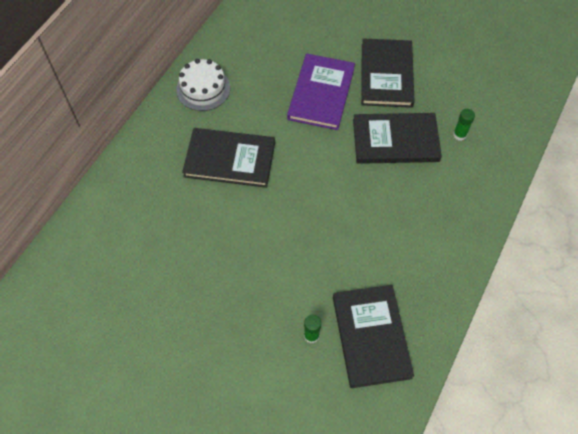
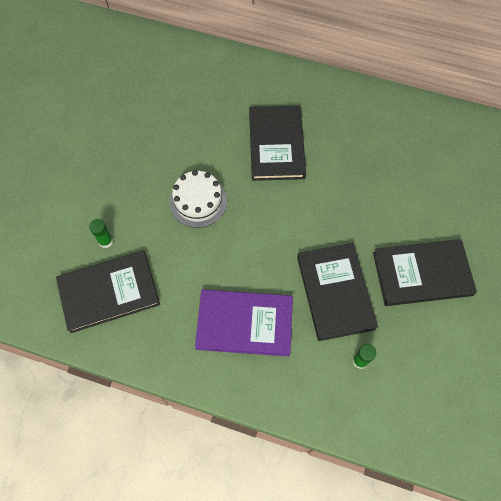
camera: 80 degrees right, 5 degrees up
white cake [176,59,230,111] -> white cake moved to [169,170,227,228]
purple book [287,54,355,130] -> purple book moved to [195,289,293,357]

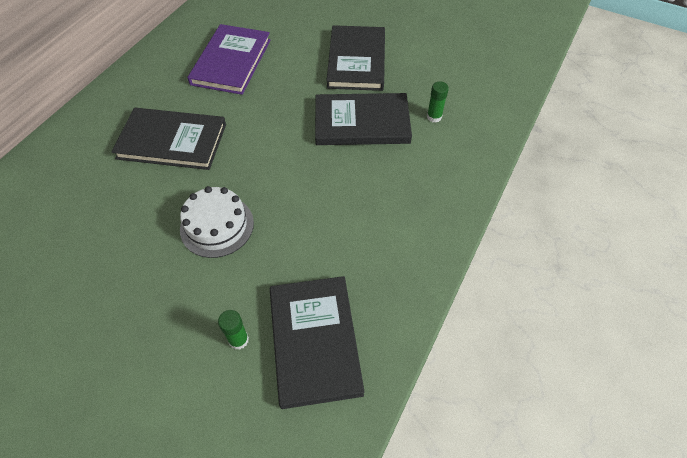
camera: 80 degrees left, 10 degrees down
purple book [195,289,293,357] -> purple book moved to [187,24,271,95]

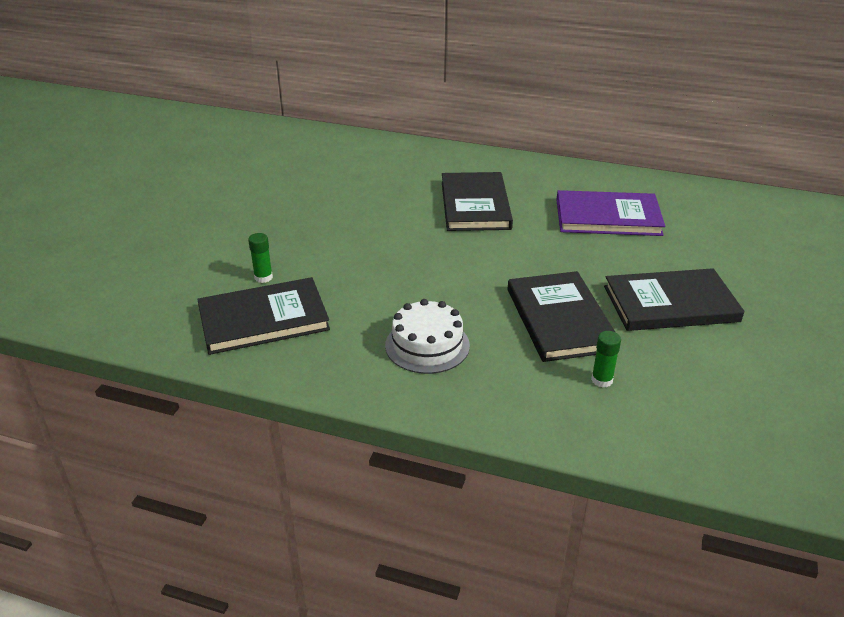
camera: 80 degrees right, 20 degrees down
white cake [180,186,254,258] -> white cake moved to [385,299,470,374]

